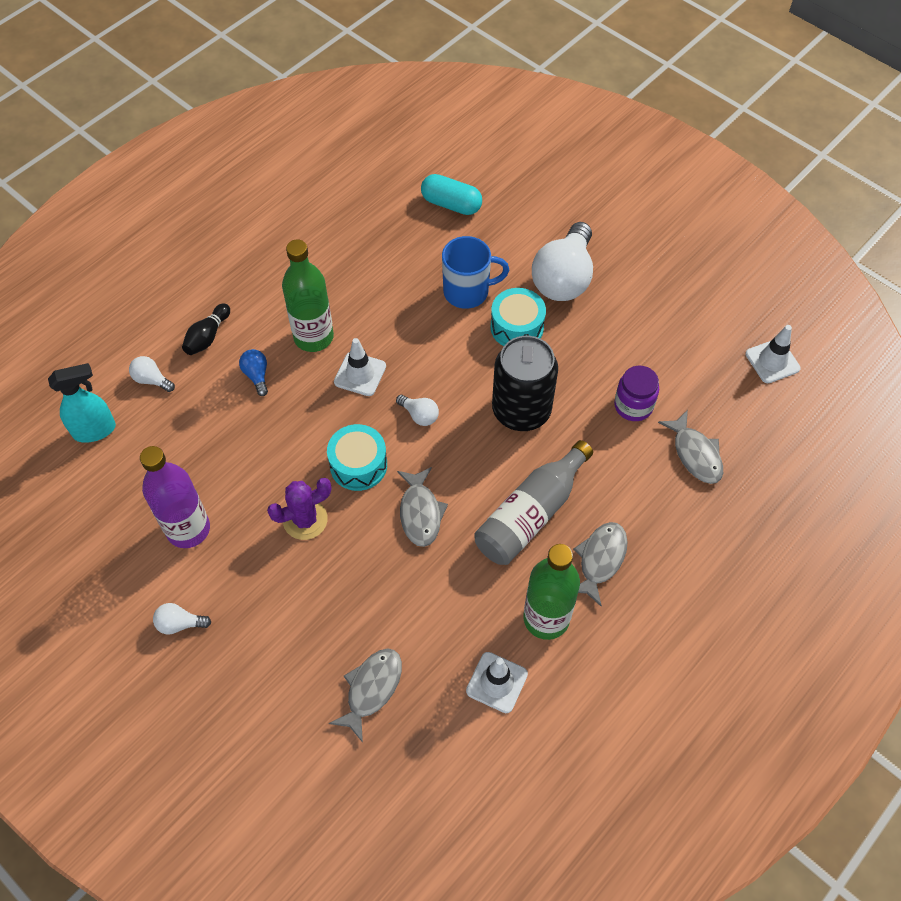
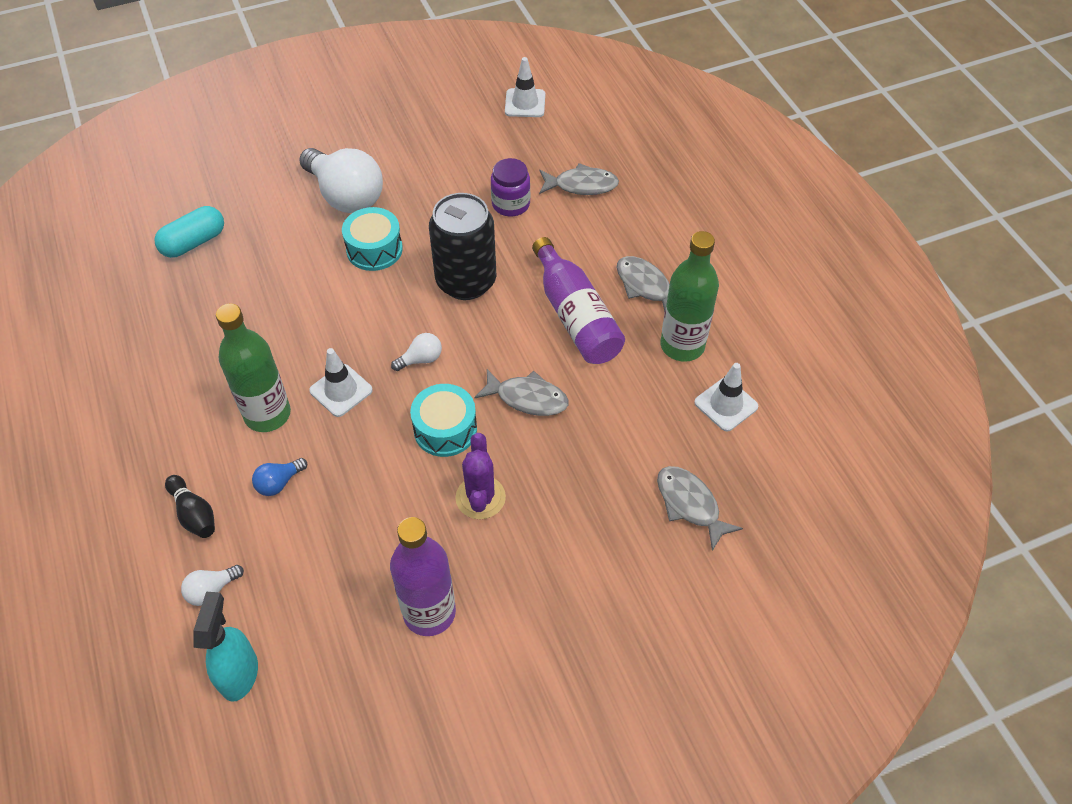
camera: 65 degrees left, 5 degrees down
white light bulb [153,603,211,635] -> none
blue light bulb [239,349,268,396] -> blue light bulb turned 45 degrees counterclockwise [252,458,307,496]
blue mug [442,236,509,309] -> none
grey bottle [474,440,593,565] -> purple bottle [532,237,625,364]

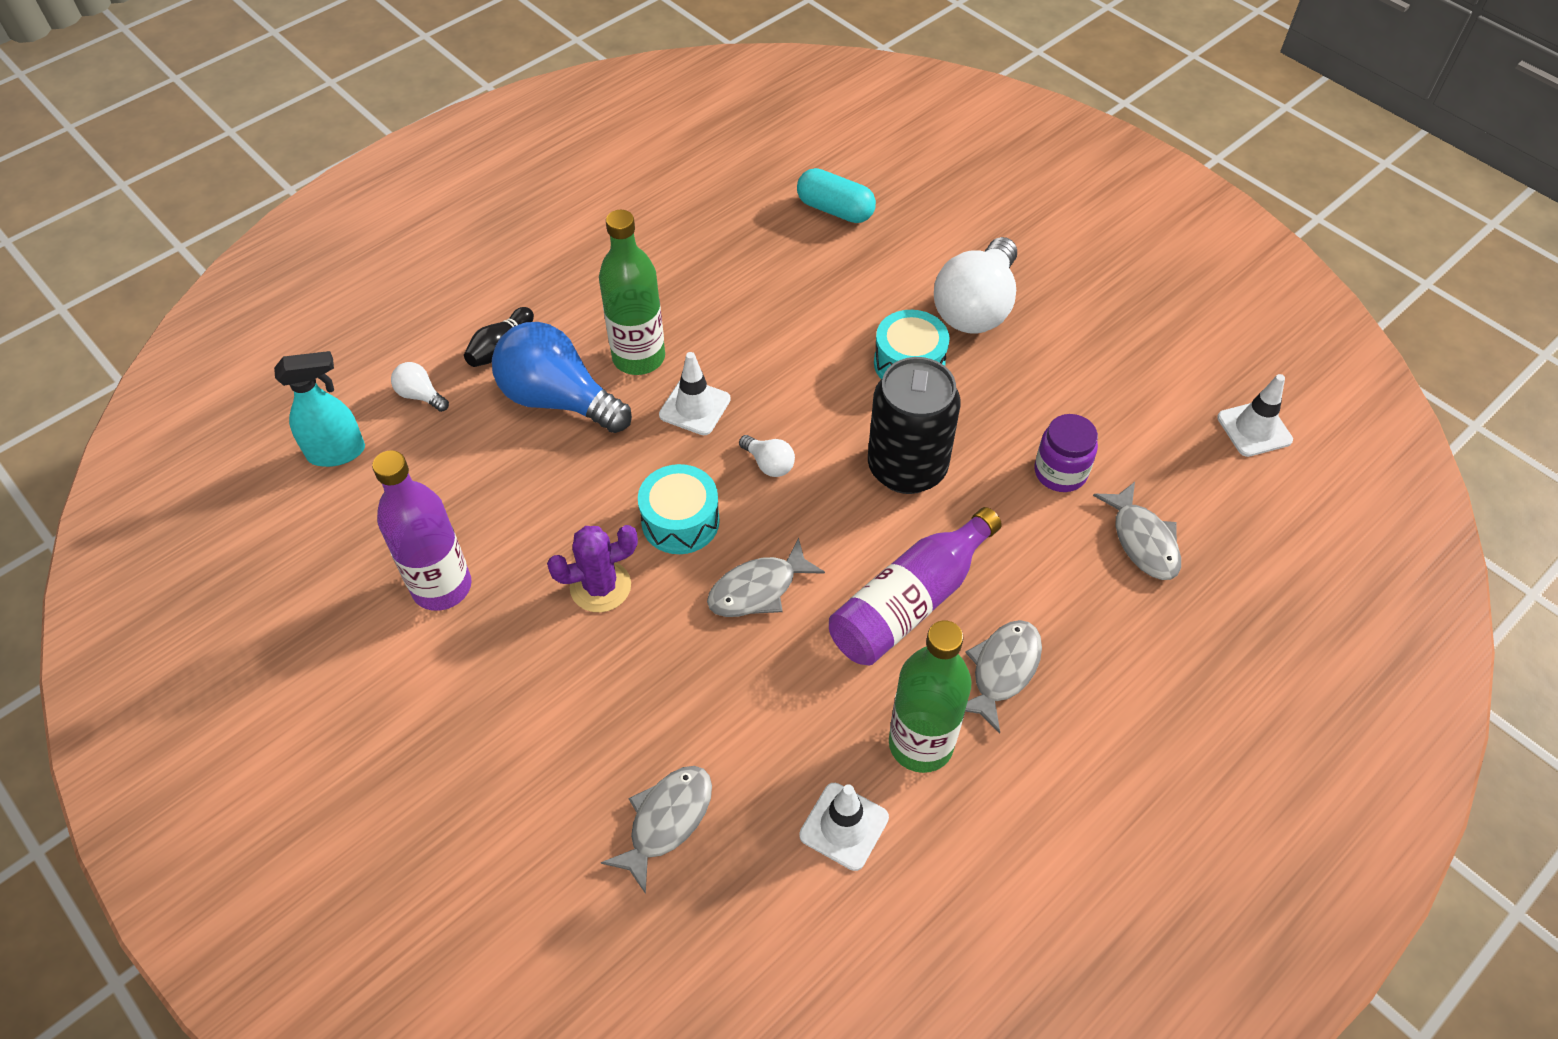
camera: 70 degrees right, 0 degrees up
blue light bulb [252,458,307,496] -> blue light bulb [492,322,632,433], size x2.30
grey fish [474,369,569,416] -> grey fish turned 60 degrees clockwise [707,538,825,617]

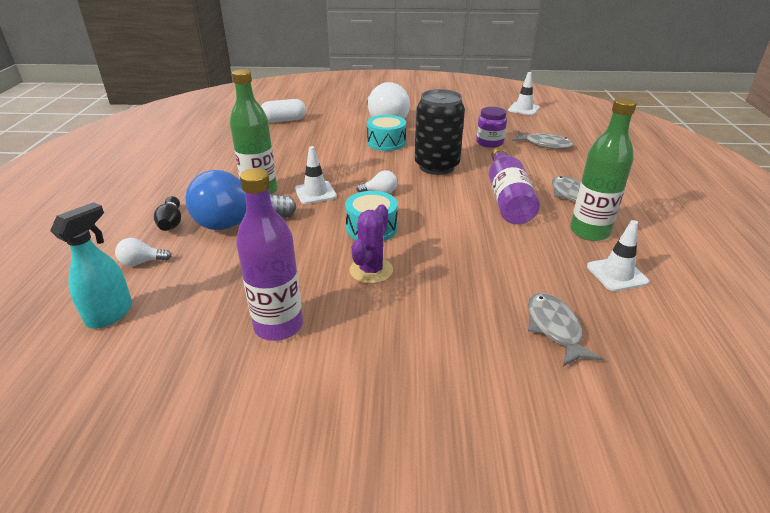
camera: 45 degrees left, 20 degrees down
grey fish [707,538,825,617] -> none
turquoise capsule [797,168,876,223] -> white capsule [261,99,306,123]

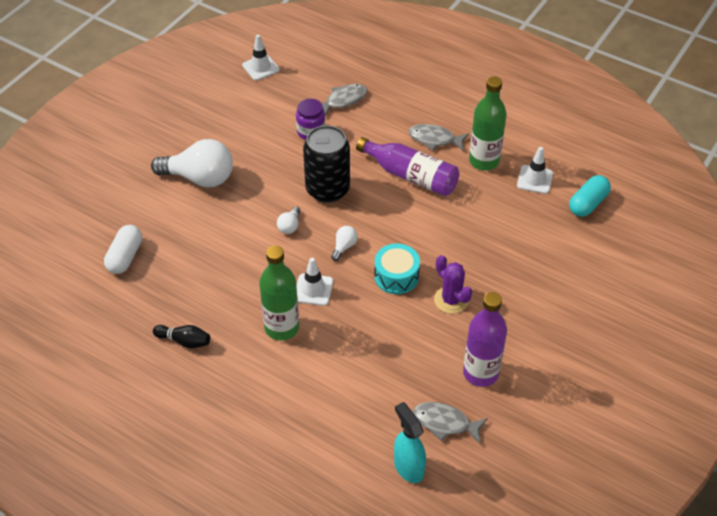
camera: 60 degrees left, 15 degrees up
white light bulb [115,238,171,266] -> white light bulb moved to [277,206,301,234]
black bowling pin [154,196,181,231] -> black bowling pin moved to [153,325,210,348]
blue light bulb [185,170,297,230] -> none
turquoise drum [367,115,406,151] -> none
grey fish [528,293,603,366] -> grey fish moved to [413,402,488,444]
none -> turquoise capsule [569,175,611,217]

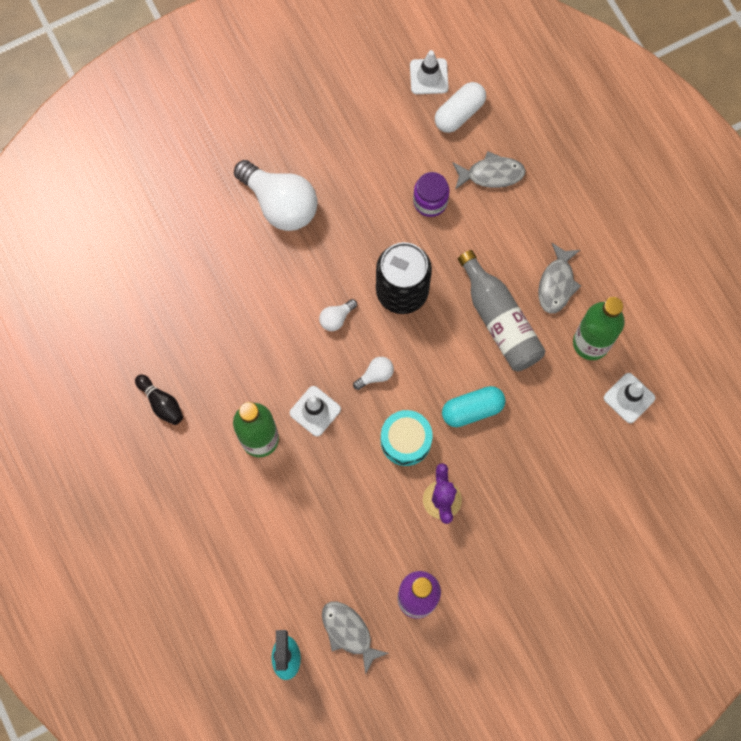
camera: 30 degrees right, 25 degrees up
white capsule [104,225,142,274] -> white capsule moved to [435,82,486,133]
purple bottle [356,137,459,196] -> grey bottle [458,250,545,371]
grey fish [408,124,469,151] -> grey fish turned 120 degrees counterclockwise [538,243,581,314]
turquoise capsule [569,175,611,217] -> turquoise capsule moved to [442,386,505,427]

